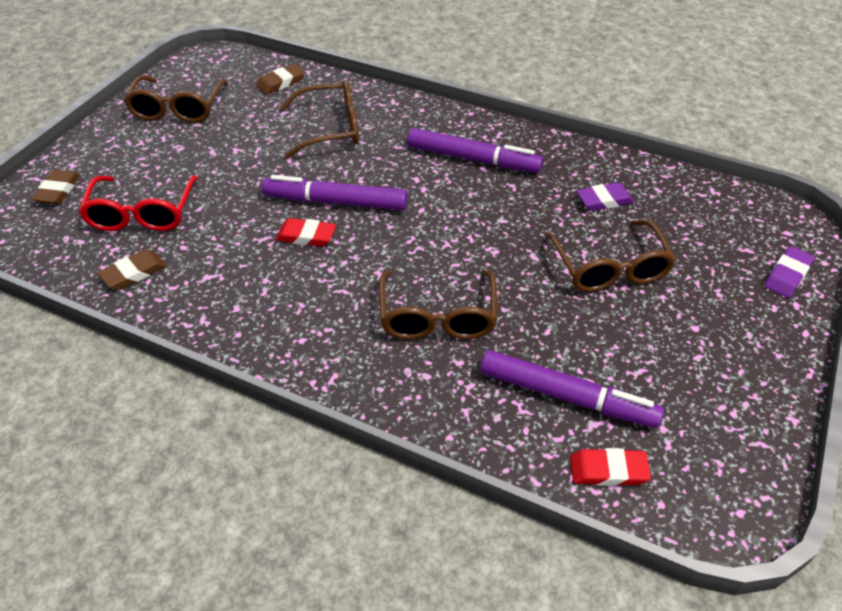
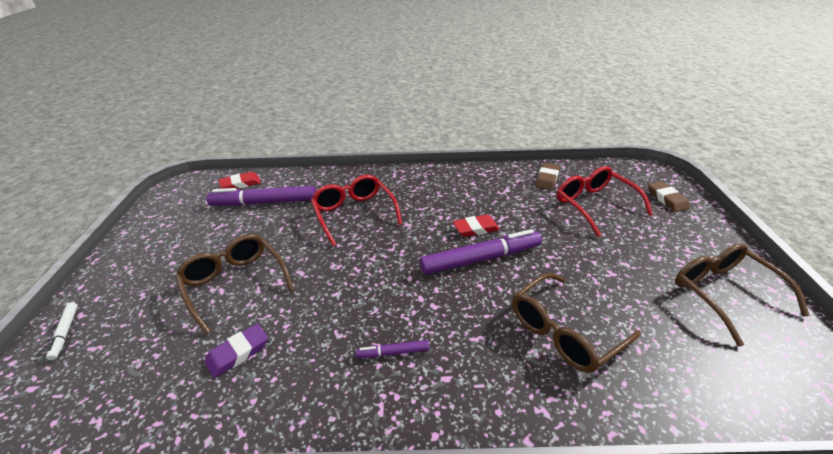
camera: 155 degrees right, 10 degrees down
brown eraser [256,64,305,95] -> none
brown glasses [379,270,497,340] -> red glasses [311,175,402,247]
purple marker [407,128,543,173] -> purple marker [355,340,429,358], size x0.47
purple eraser [764,246,815,298] -> white marker [46,302,78,360]

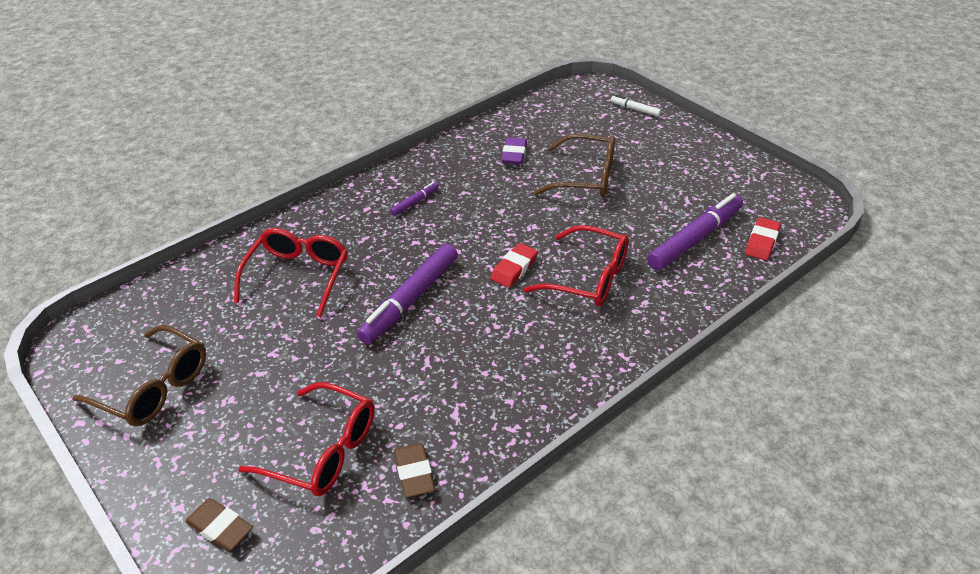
camera: 140 degrees right, 5 degrees up
red eraser [453,214,500,237] -> red eraser moved to [490,243,538,288]
brown glasses [512,273,641,373] -> red glasses [234,228,348,317]

